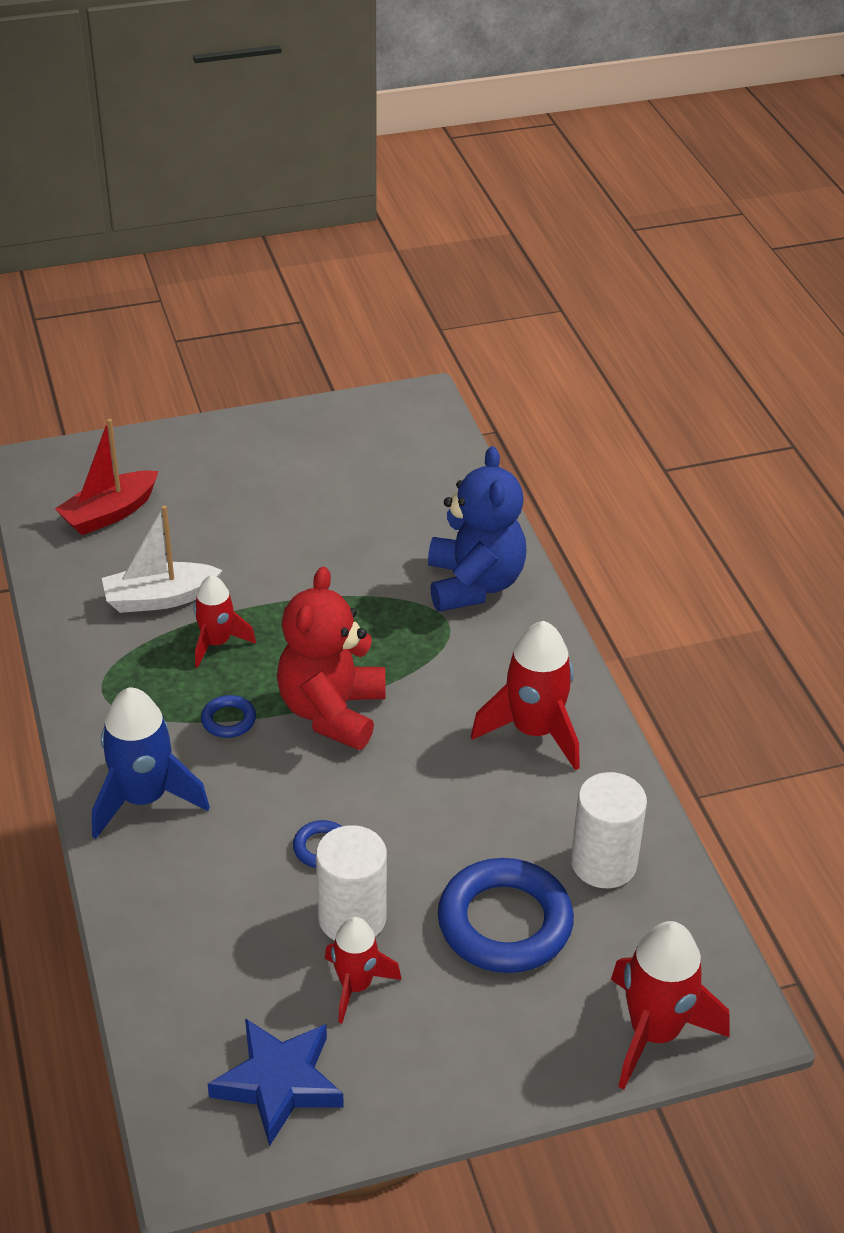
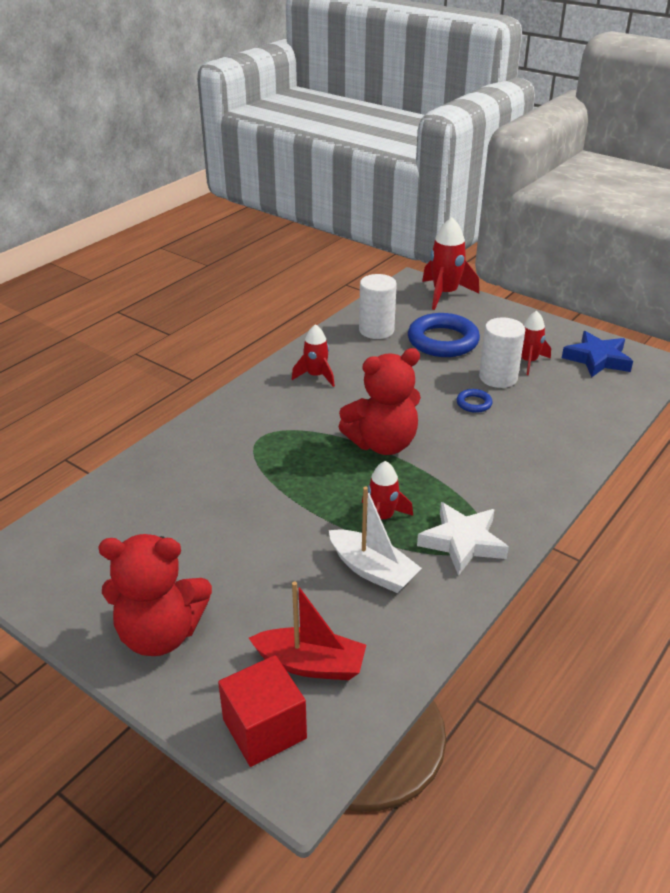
camera: 125 degrees left, 5 degrees down
blue rocket [92,687,210,839] -> none
blue ring [201,695,256,738] -> none
blue teddy bear [428,446,526,612] -> none
red rocket [471,621,580,771] -> red rocket [292,324,335,387], size x0.63
none -> red teddy bear [98,534,212,656]
none -> red cube [218,655,307,767]
none -> white star [417,502,509,576]

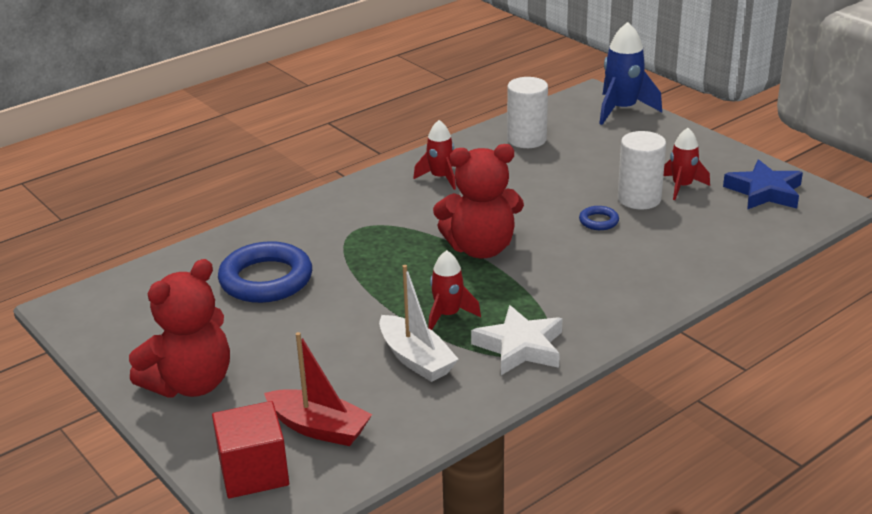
camera: 15 degrees right, 5 degrees down
red teddy bear [98,534,212,656] -> red teddy bear turned 60 degrees counterclockwise [129,259,230,397]
blue ring [408,313,480,357] -> blue ring moved to [218,241,312,303]
red rocket [422,217,479,310] -> blue rocket [599,22,662,125]

